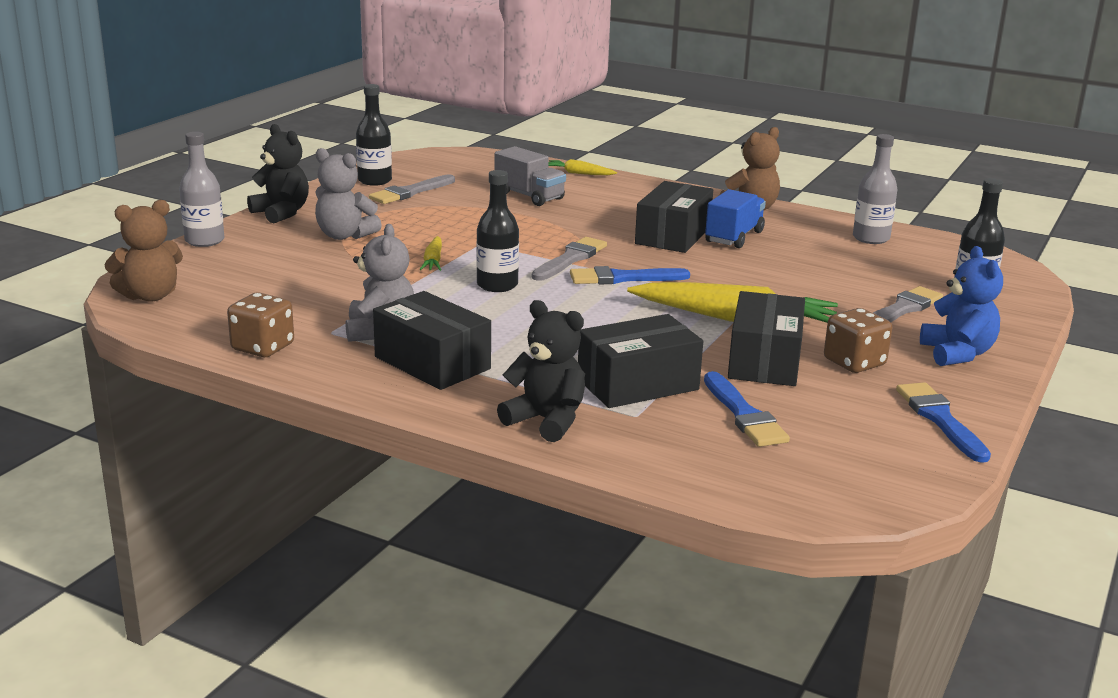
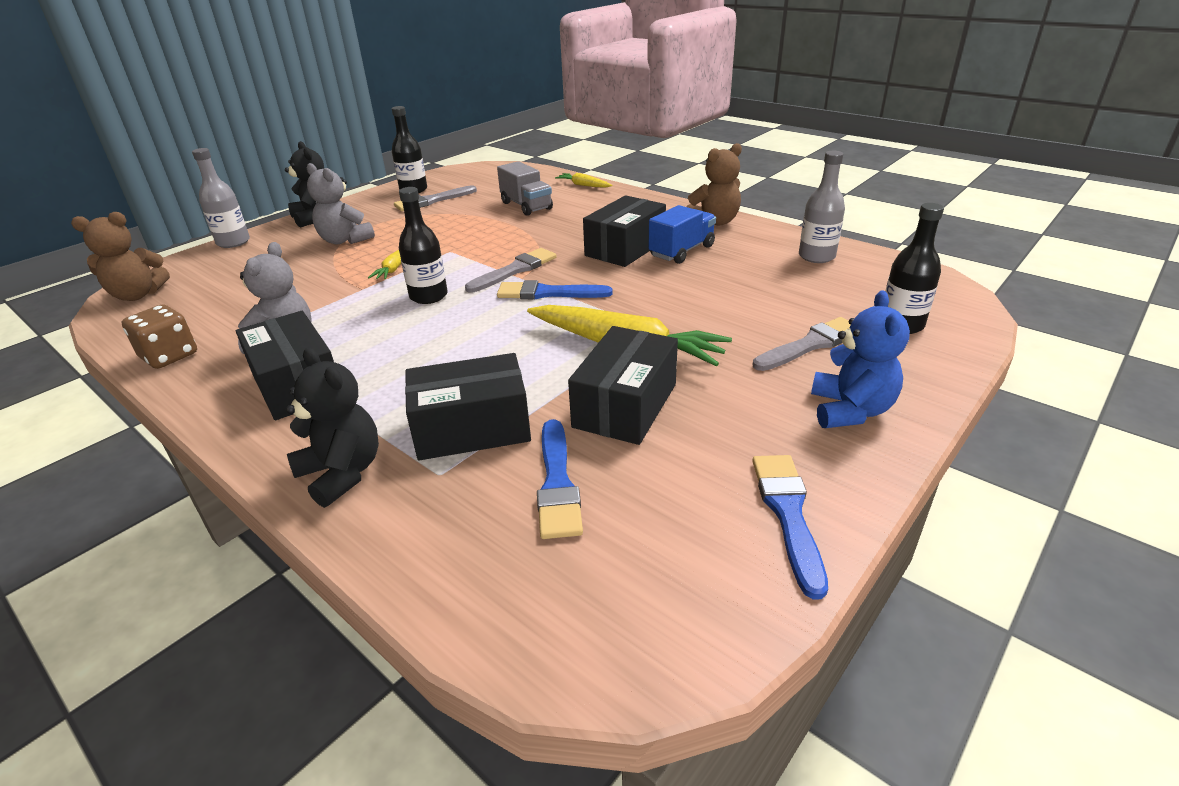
camera: 15 degrees right, 10 degrees up
brown dice [824,308,892,373] -> none

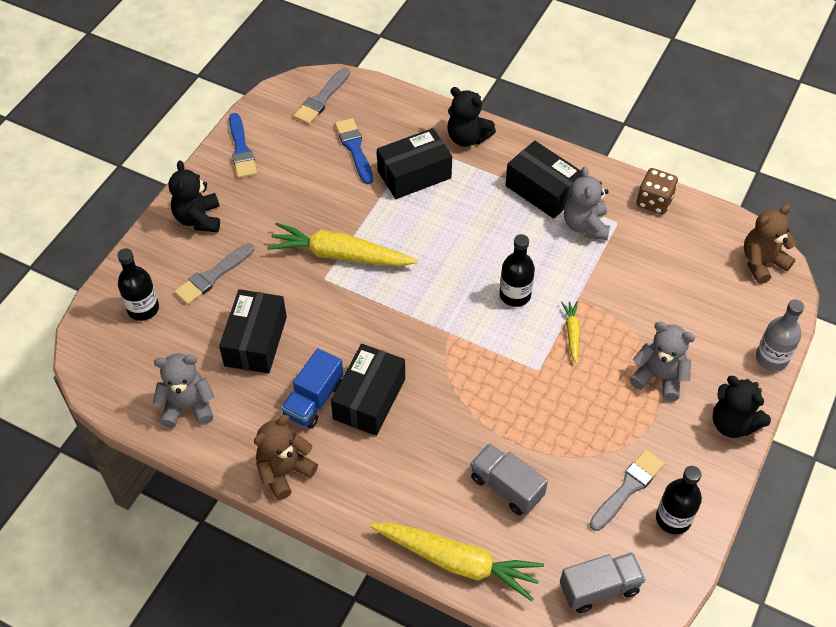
camera: 165 degrees right, 20 degrees up
grey brush [465,248,557,293] -> grey brush moved to [294,68,350,124]
blue brush [497,280,613,300] -> none
yellow carrot [555,173,612,188] -> yellow carrot [370,523,544,602], size x2.11
black box [568,326,678,445] -> black box moved to [219,289,287,374]
grey bottle [799,151,845,263] -> grey teddy bear [153,353,214,428]
blue teddy bear [811,291,910,428] -> black teddy bear [169,160,220,232]
none -> grey truck [560,552,645,613]

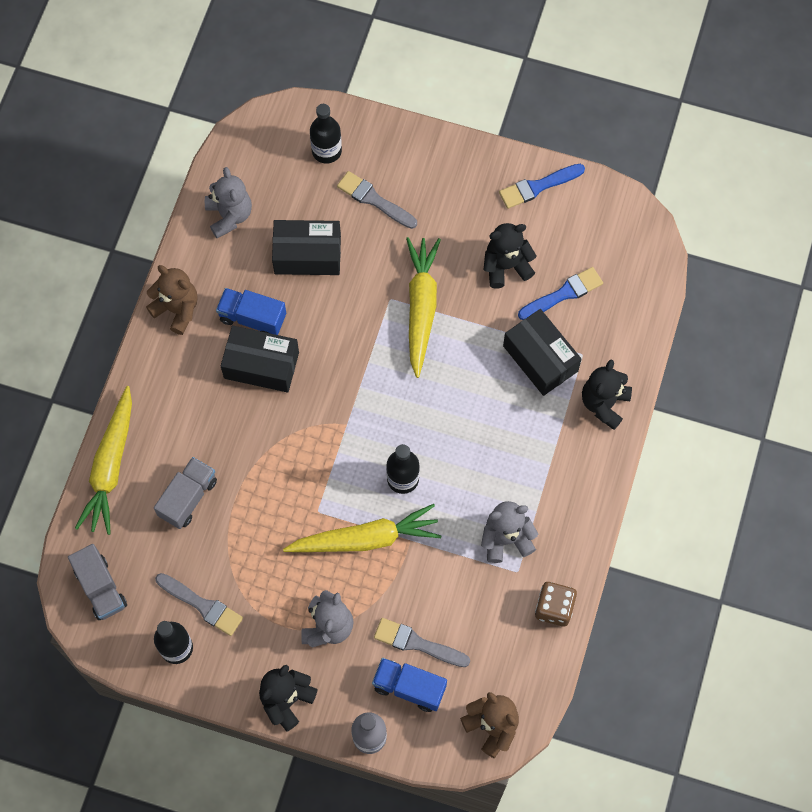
camera: 80 degrees right, 15 degrees up
black teddy bear [169,160,220,232] -> black teddy bear moved to [483,223,536,288]
grey brush [294,68,350,124] -> grey brush moved to [374,618,470,667]
black box [505,141,581,219] -> none
yellow carrot [561,301,581,364] -> yellow carrot [283,504,441,552], size x2.11
none -> blue truck [372,658,447,712]

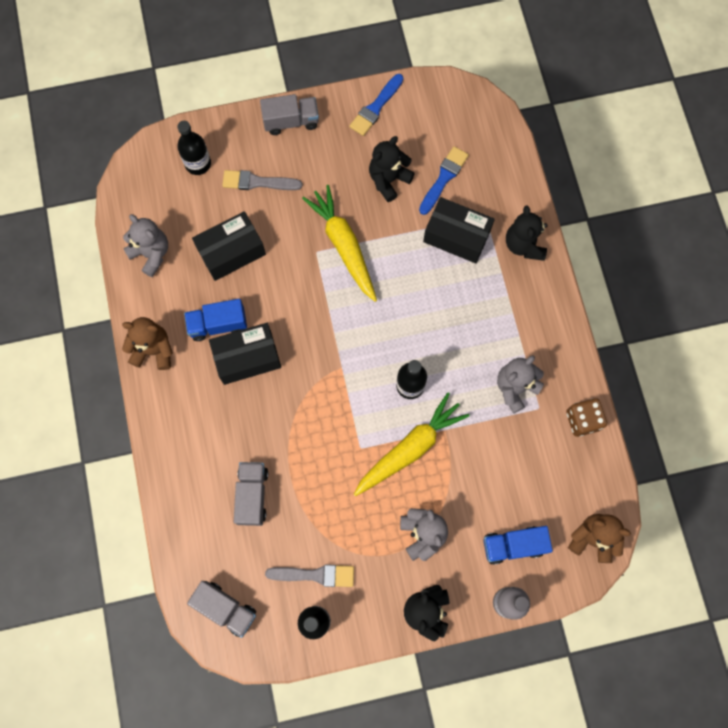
camera: 30 degrees left, 5 degrees up
yellow carrot [75,386,132,535] -> none
grey brush [374,618,470,667] -> none
none -> grey truck [260,94,319,135]

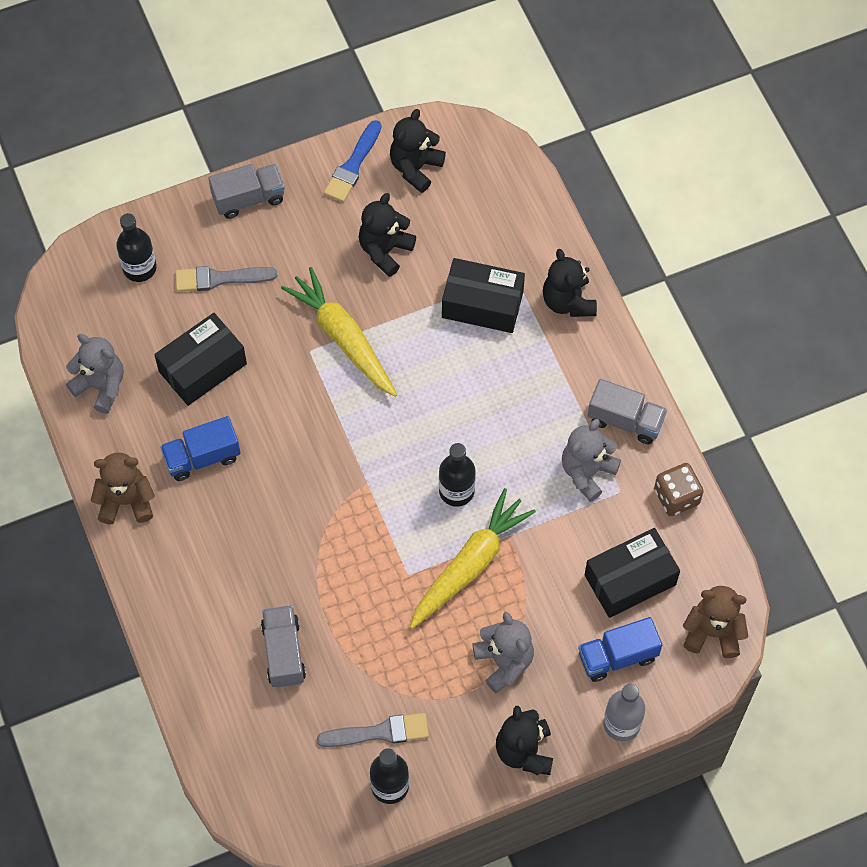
camera: 10 degrees left, 10 degrees down
grey truck [187,581,256,638] -> grey truck moved to [588,379,667,444]
black box [209,323,281,385] -> black box moved to [585,528,680,618]
blue brush [419,146,469,215] -> none
none -> black teddy bear [390,109,446,193]

